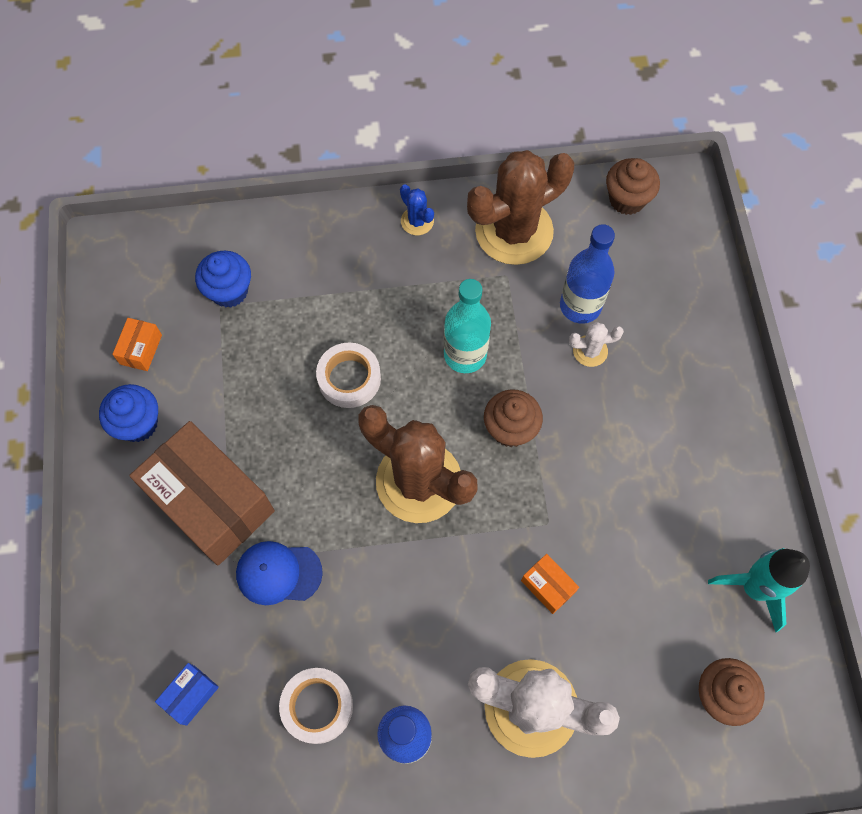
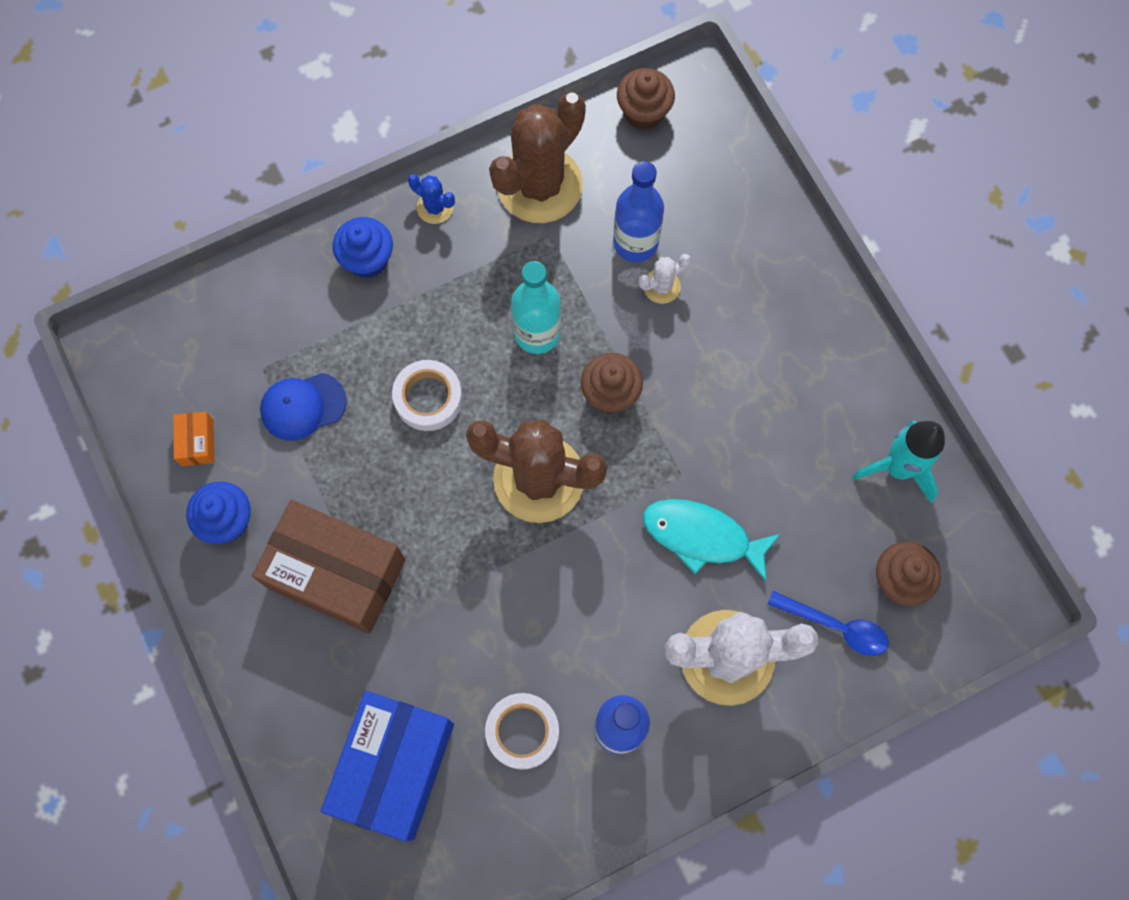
camera: 20 degrees left, 5 degrees up
blue box [155,663,219,726] -> blue box [321,691,454,842], size x2.43
blue cupcake [195,251,251,308] -> blue cupcake moved to [333,217,393,278]
blue cap [236,541,323,605] -> blue cap moved to [260,373,347,441]
orange box [521,554,579,614] -> turquoise fish [643,499,780,582]
none -> blue spoon [768,591,889,656]

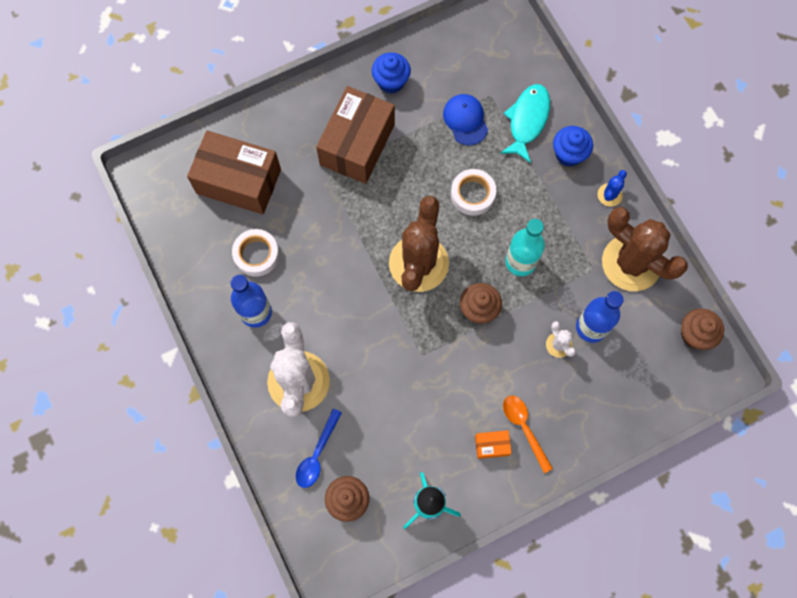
camera: 90 degrees right, 0 degrees up
orange box [173,412,215,466] -> orange box moved to [475,430,512,459]
blue box [321,691,454,842] -> brown box [187,130,281,214]
turquoise fish [643,499,780,582] -> turquoise fish moved to [500,84,550,163]
none -> orange spoon [503,395,553,473]

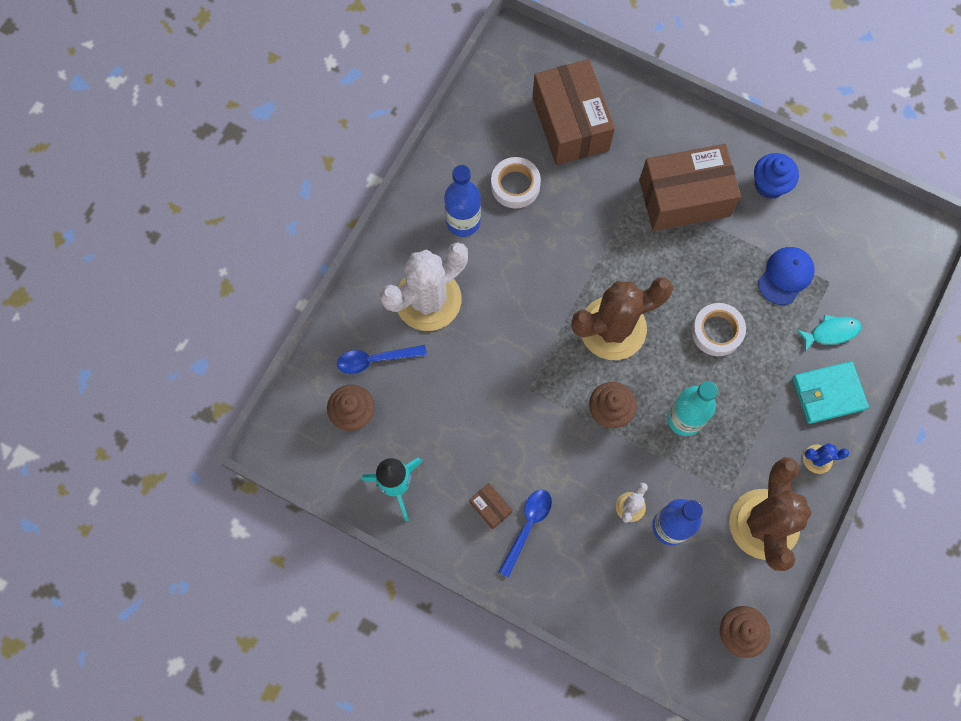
camera: 55 degrees right, 0 degrees up
orange box [475,430,512,459] -> brown box [469,483,512,529]
turquoise fish [500,84,550,163] -> turquoise fish [797,315,861,351], size x0.64
orange spoon [503,395,553,473] -> blue spoon [498,490,552,578]
blue cupcake [553,126,593,167] -> turquoise wallet [793,361,869,424]

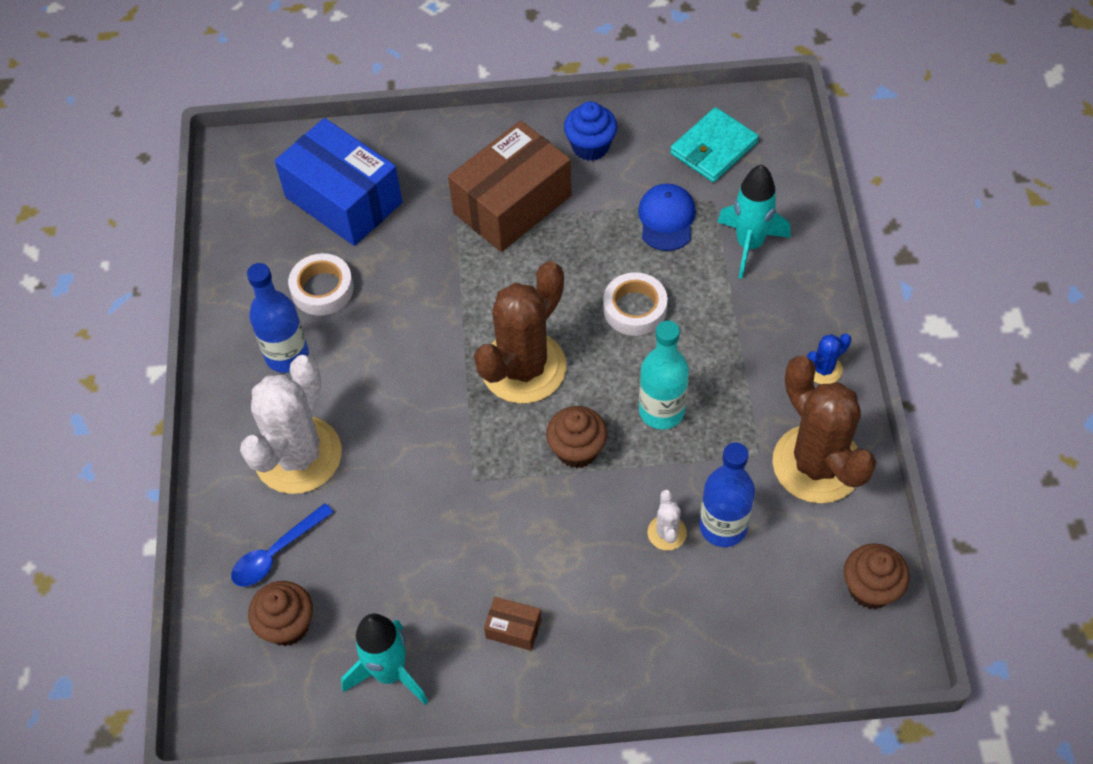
camera: 30 degrees left, 15 degrees down
blue spoon [498,490,552,578] -> none
brown box [532,59,615,165] -> blue box [275,118,402,246]
turquoise wallet [793,361,869,424] -> turquoise wallet moved to [670,107,759,182]
turquoise fish [797,315,861,351] -> turquoise rocket [717,165,790,279]

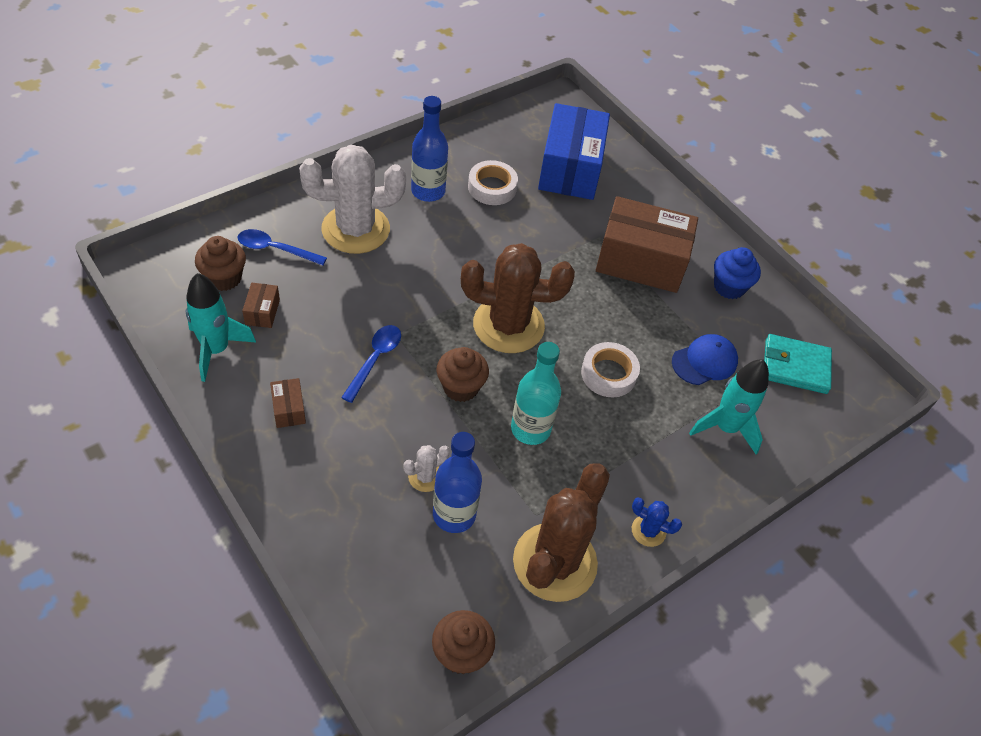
camera: 50 degrees right, 5 degrees down
none -> brown box [242,283,280,328]
none -> blue spoon [341,325,401,403]

